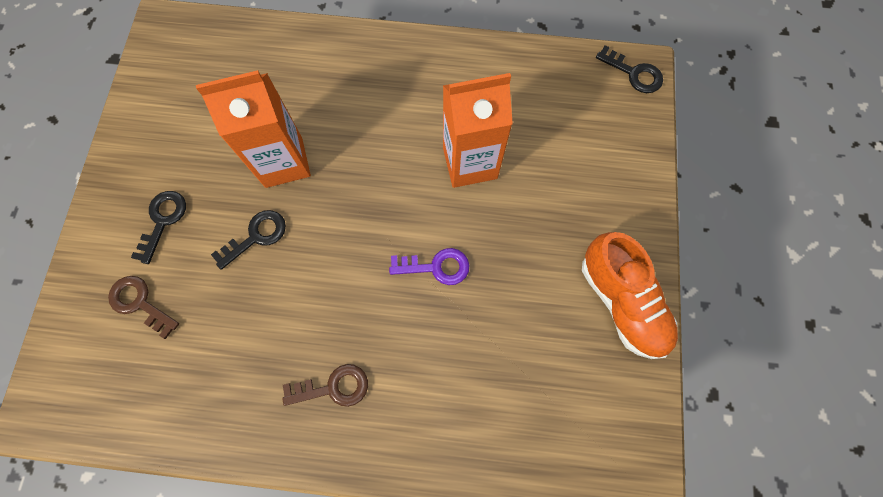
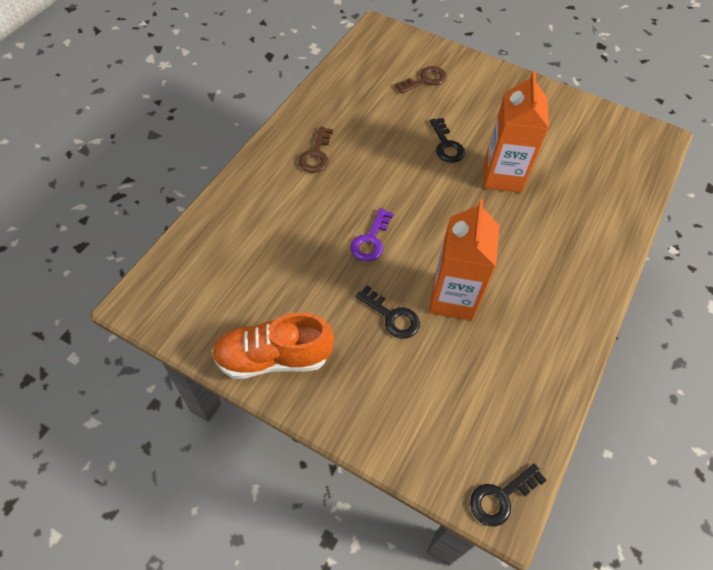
camera: 110 degrees right, 15 degrees down
black key [131,191,186,264] -> black key moved to [356,285,420,339]

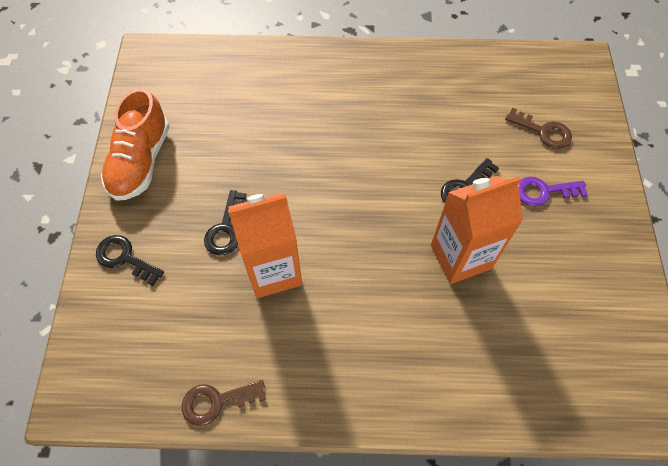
camera: 65 degrees right, 5 degrees up
orange shoe [212,313,334,379] -> orange shoe turned 135 degrees counterclockwise [101,88,169,201]
brown key [299,126,333,173] -> brown key moved to [182,380,266,426]
purple key [351,208,394,262] -> purple key moved to [518,177,588,207]
black key [470,464,547,526] -> black key moved to [96,235,164,286]

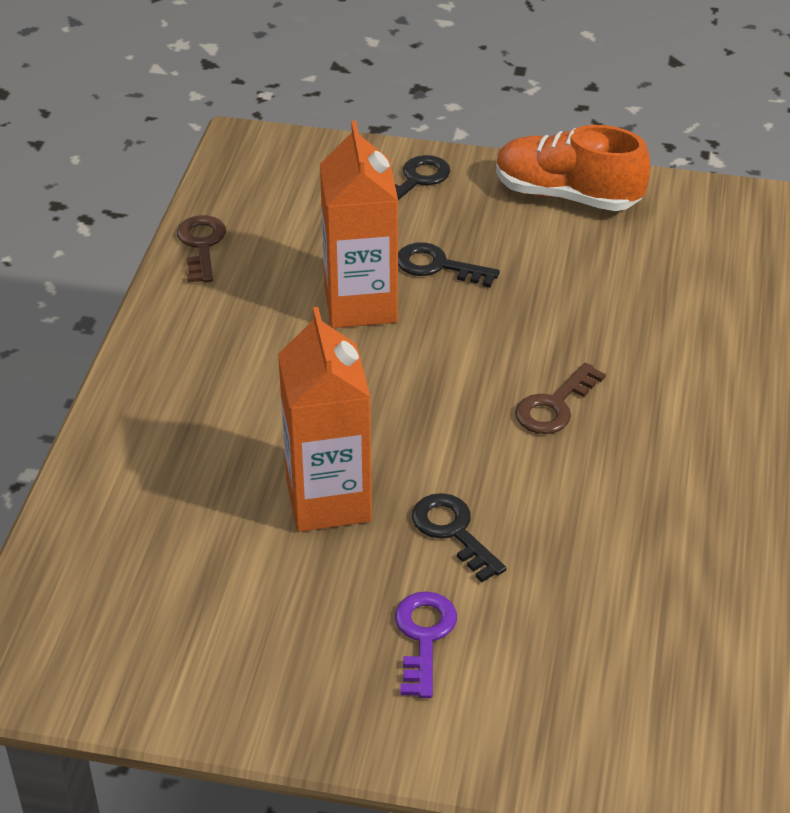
camera: 100 degrees right, 20 degrees down
brown key [505,108,572,149] -> brown key moved to [515,362,606,434]

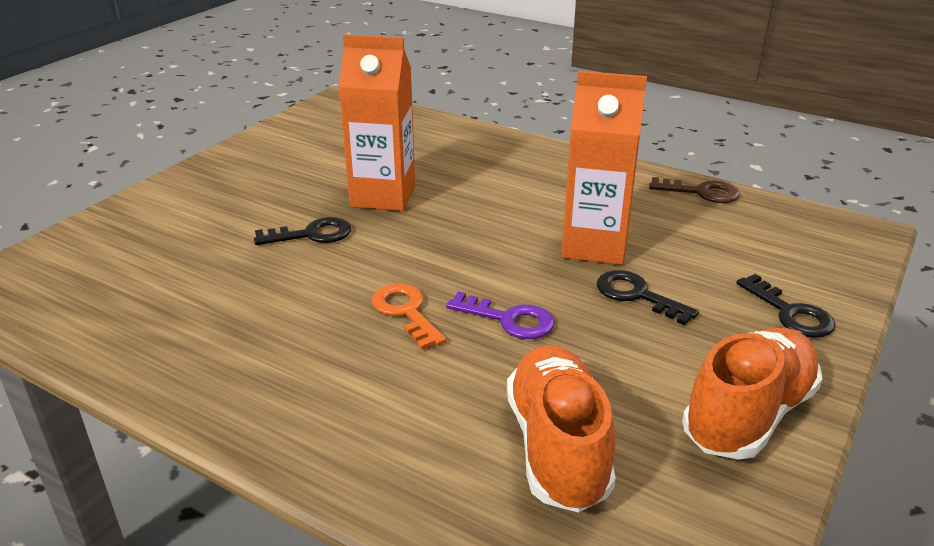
camera: 110 degrees right, 10 degrees down
purple key [395,591,457,698] -> purple key moved to [446,291,554,339]
black key [398,242,500,288] -> black key turned 90 degrees counterclockwise [597,270,699,325]
brown key [515,362,606,434] -> orange key [372,284,446,350]
none -> orange shoe [507,345,616,513]

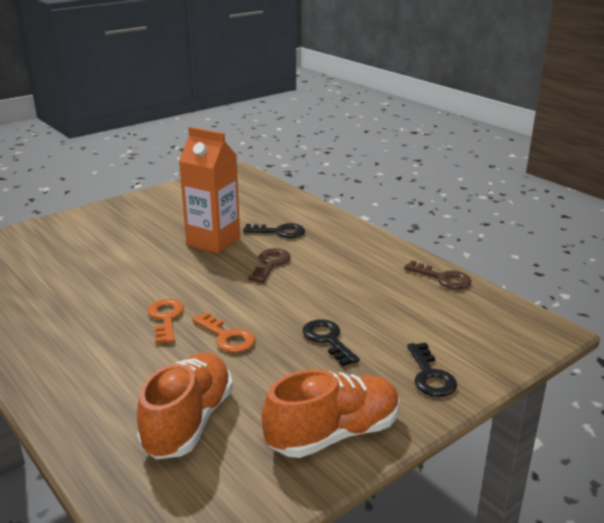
camera: 20 degrees right, 5 degrees down
black key [254,217,351,245] -> black key moved to [243,223,305,238]
purple key [446,291,554,339] -> orange key [192,312,255,353]
orange carton [562,71,647,265] -> none
none -> brown key [248,248,290,283]

